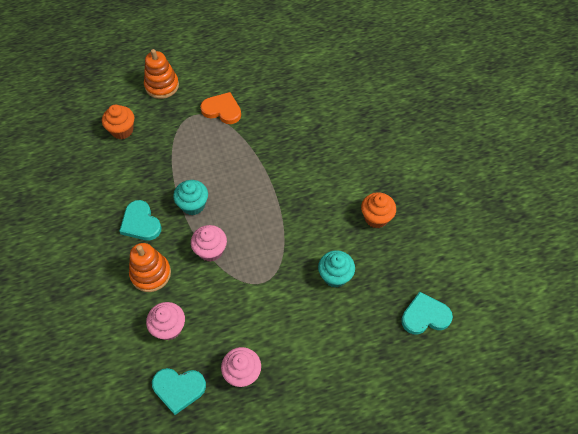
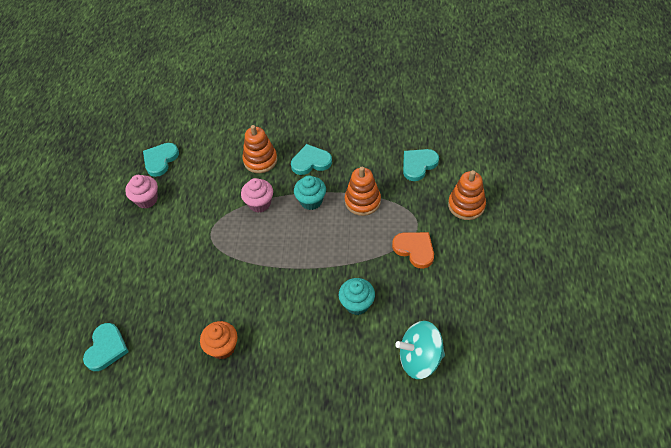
camera: 115 degrees right, 5 degrees down
orange cupcake [102,105,134,139] -> turquoise heart [403,149,439,181]
pink cupcake [146,302,185,340] -> none
orange heart [200,92,241,124] -> orange heart turned 90 degrees counterclockwise [392,232,434,269]
turquoise cupcake [318,250,355,288] -> turquoise cupcake moved to [339,278,375,315]
none -> orange stacking toy [345,167,381,216]
none -> turquoise spinning top [395,321,445,379]

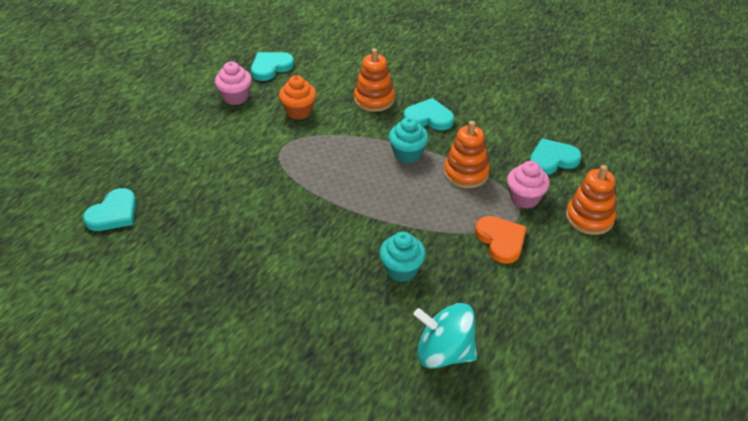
camera: 20 degrees right, 10 degrees down
orange cupcake [200,321,238,359] -> orange cupcake moved to [279,75,316,120]
pink cupcake [241,178,273,213] -> pink cupcake moved to [507,161,550,208]

